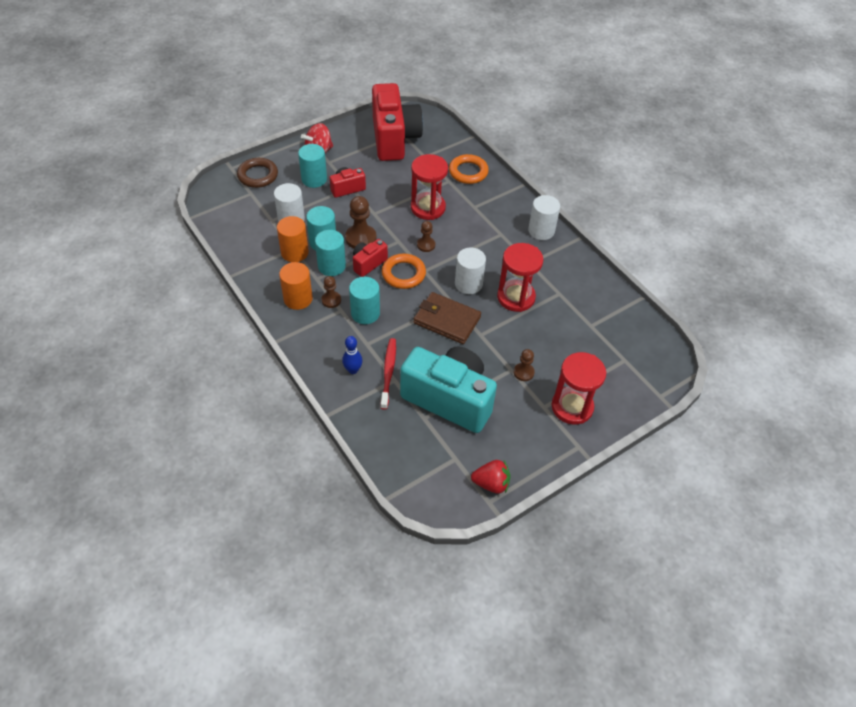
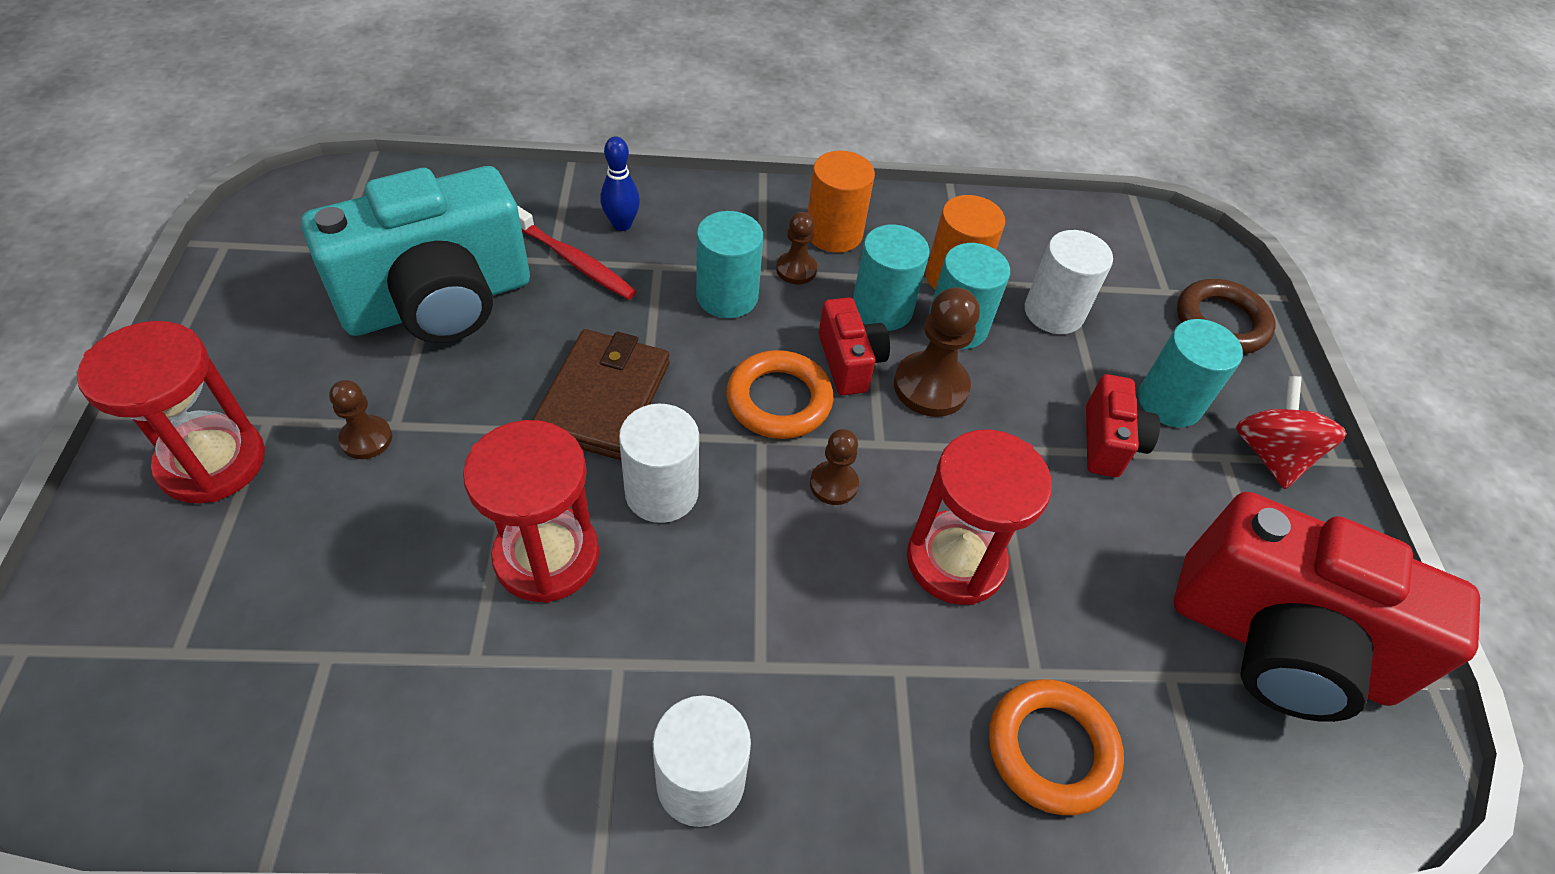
camera: 120 degrees right, 0 degrees up
brown wallet [414,292,481,344] -> brown wallet turned 45 degrees counterclockwise [532,329,670,460]
red strawberry [471,460,510,493] -> none

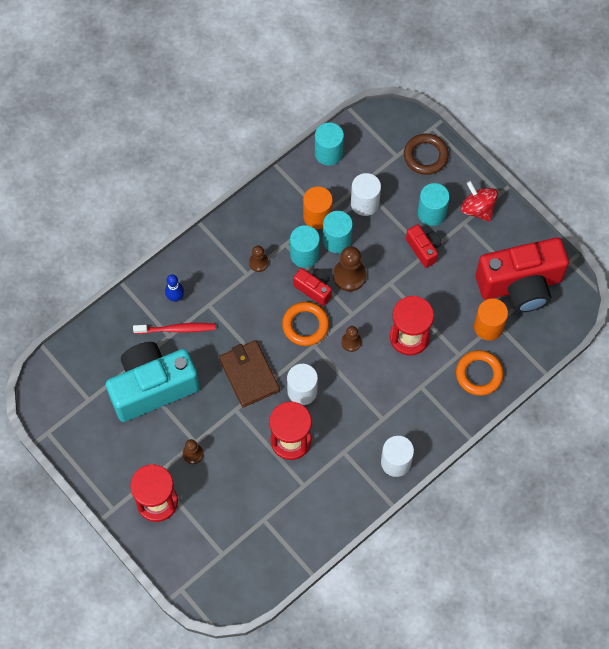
camera: 35 degrees left, 15 degrees up
turquoise camera [301,166,530,343] -> turquoise camera turned 135 degrees counterclockwise [106,342,200,422]
turquoise cylinder [696,211,763,318] -> turquoise cylinder moved to [315,123,344,166]
orange cylinder [807,150,875,253] -> orange cylinder moved to [474,298,508,341]

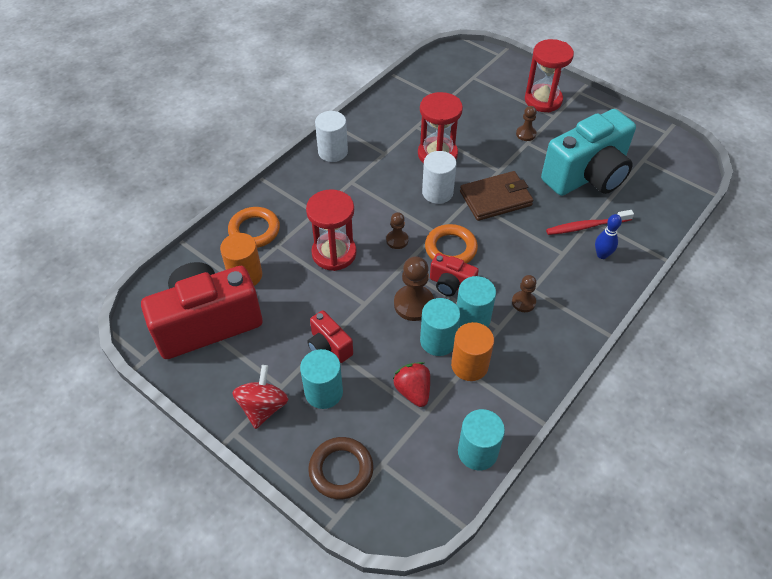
camera: 170 degrees right, 15 degrees down
brown wallet [219,340,280,407] -> brown wallet turned 75 degrees counterclockwise [460,171,533,221]
white cylinder [351,173,381,216] -> red strawberry [393,362,430,407]
red spinning top [461,181,498,222] -> red spinning top turned 120 degrees counterclockwise [232,365,289,429]

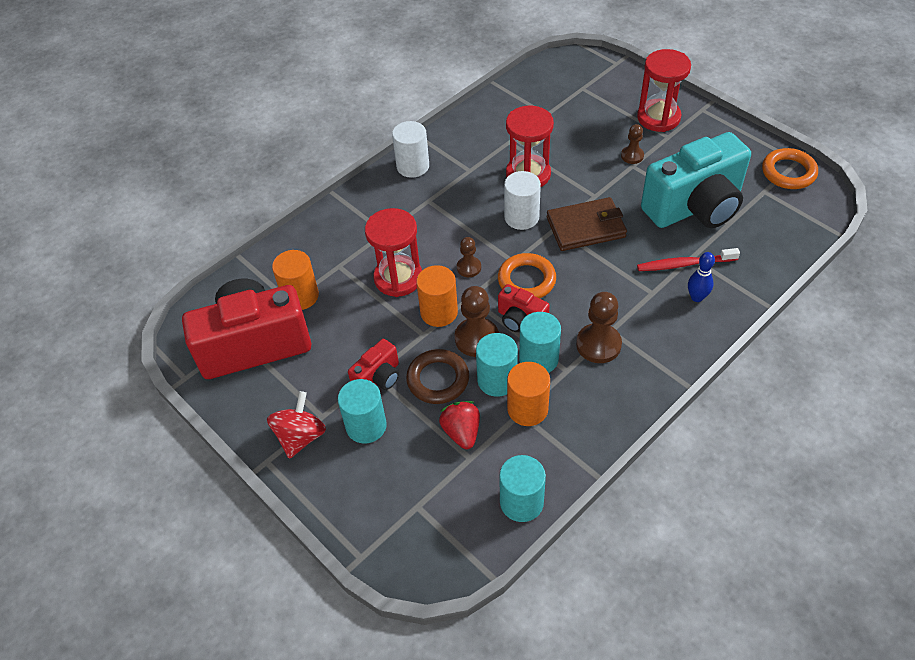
camera: 10 degrees right, 0 degrees up
orange ring [228,207,280,248] -> orange ring moved to [762,148,818,189]
red camera [307,310,353,363] -> red camera turned 105 degrees counterclockwise [348,339,399,390]
brown ring [308,437,373,499] -> brown ring moved to [406,349,469,404]
brown pawn [512,275,536,312] -> brown pawn [576,292,622,363], size x1.69
none -> orange cylinder [416,265,458,327]

